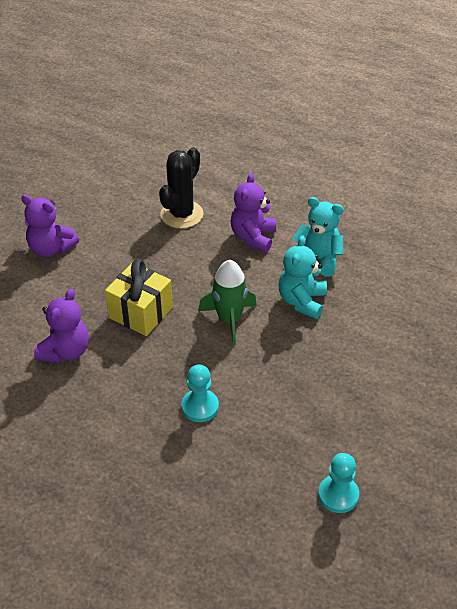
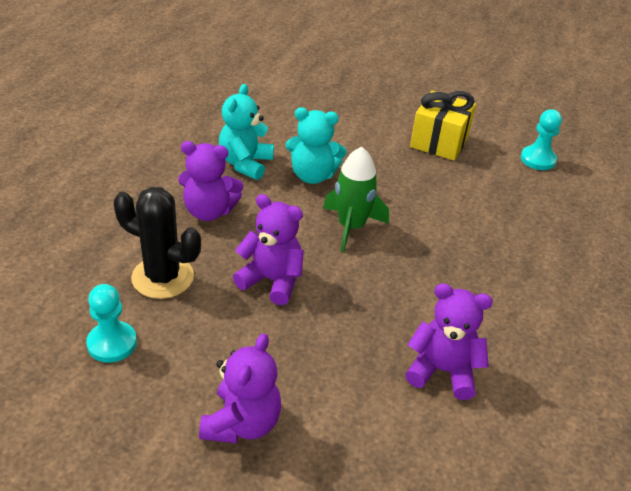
camera: 100 degrees left, 5 degrees down
yellow gift [105,259,173,336] -> yellow gift moved to [410,91,476,161]
turquoise pawn [181,364,219,422] -> turquoise pawn moved to [86,284,137,363]
none -> purple teddy bear [233,194,304,305]

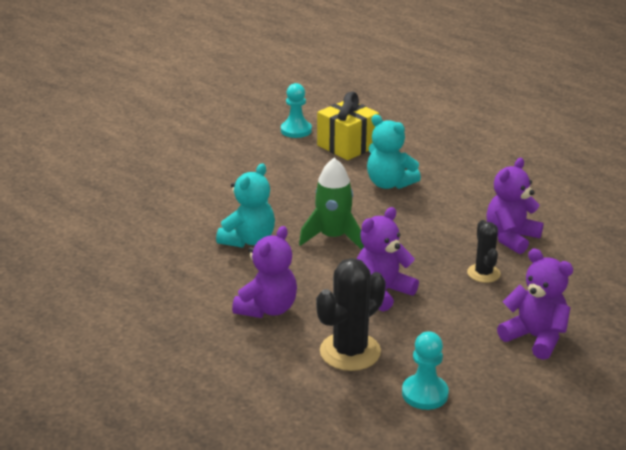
camera: 65 degrees left, 10 degrees down
turquoise teddy bear [219,84,274,180] -> turquoise teddy bear moved to [367,115,421,189]
yellow gift [410,91,476,161] -> yellow gift moved to [317,91,379,160]
none -> black cactus [467,220,501,283]

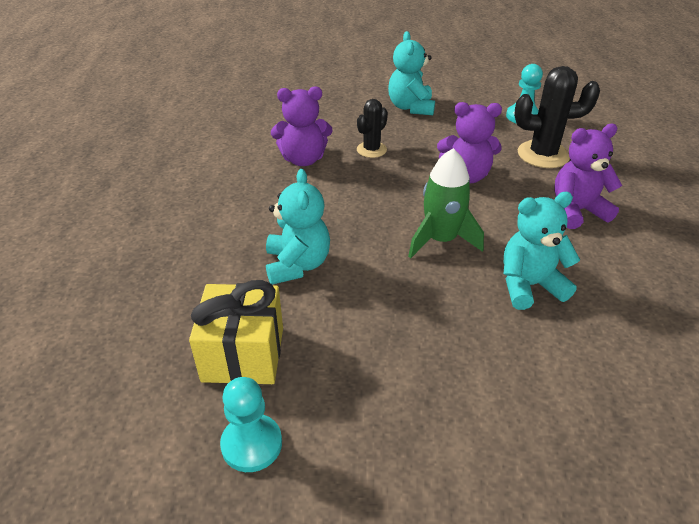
camera: 135 degrees left, 10 degrees up
purple teddy bear [497,248,573,360] -> turquoise teddy bear [388,31,435,115]

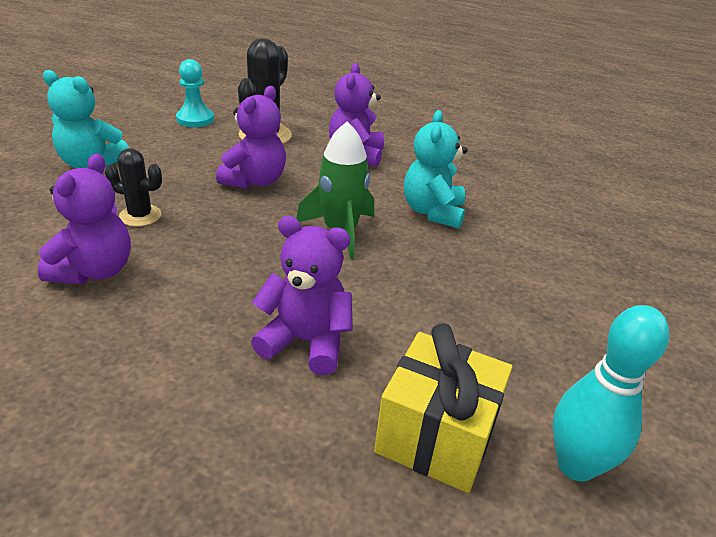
camera: 70 degrees left, 5 degrees down
turquoise pawn [220,377,282,472] -> turquoise bowling pin [553,305,669,482]
turquoise teddy bear [266,169,330,285] -> purple teddy bear [251,216,353,375]
black cactus [357,99,388,158] -> black cactus turned 45 degrees counterclockwise [105,148,162,227]

